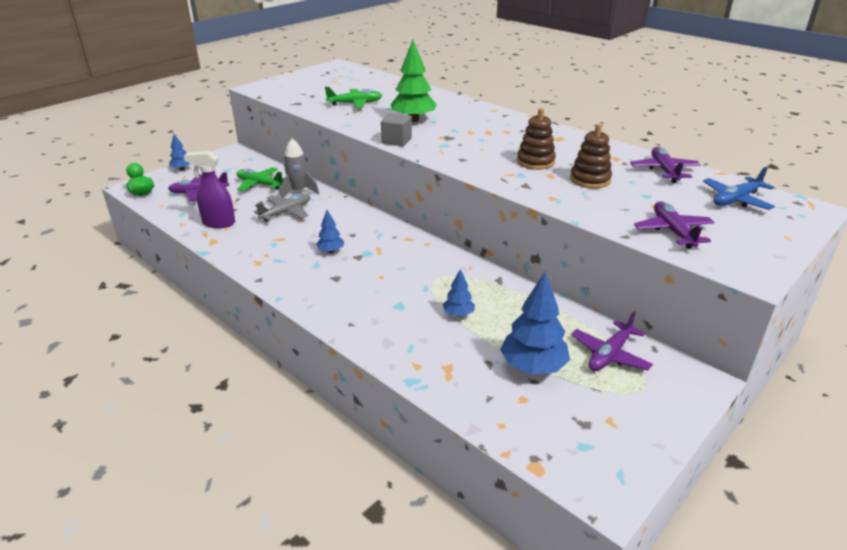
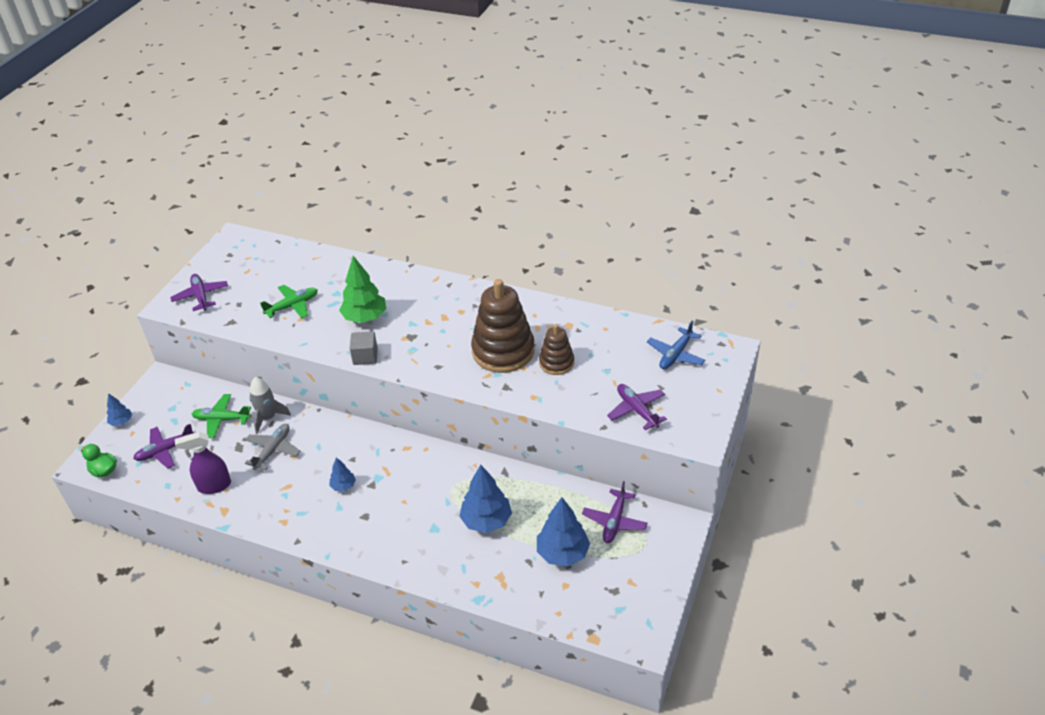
camera: 20 degrees left, 10 degrees up
blue tree [443,269,475,317] -> blue tree [459,465,512,533], size x1.89
brown stacking toy [517,108,556,170] -> brown stacking toy [471,279,535,373], size x1.81
purple plane [630,147,701,183] -> purple plane moved to [170,274,228,311]

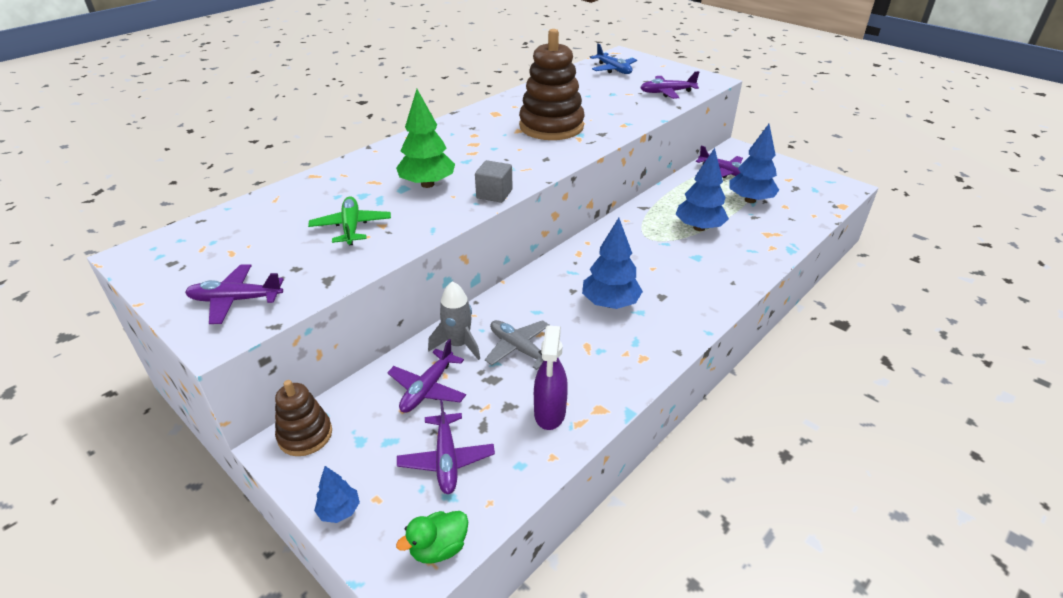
camera: 70 degrees left, 5 degrees down
green plane [192,394,251,438] -> purple plane [387,339,466,413]
blue tree [329,457,356,491] -> blue tree [582,218,643,309], size x1.89
brown stacking toy [539,324,574,375] -> brown stacking toy moved to [275,380,332,456]

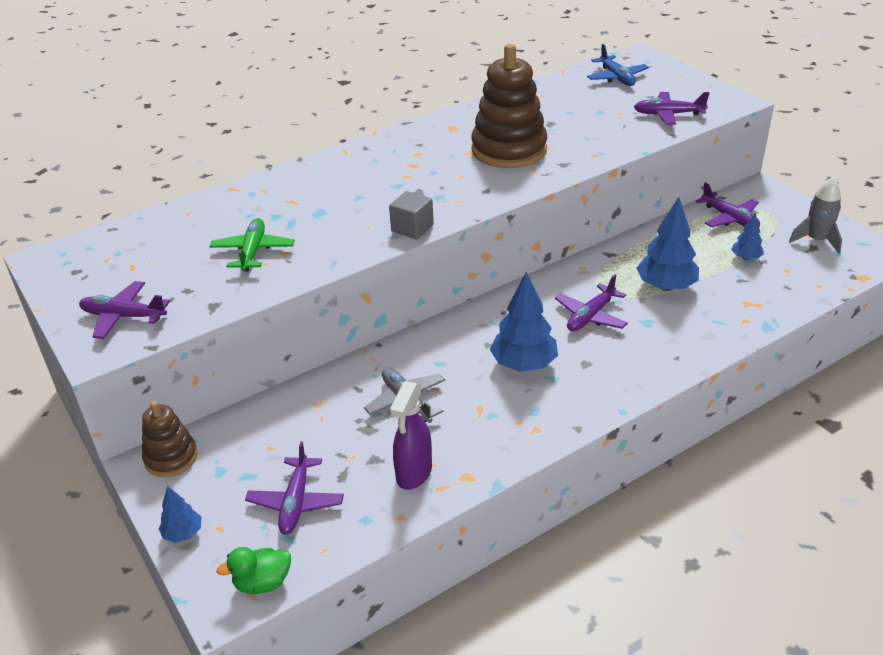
camera: 15 degrees right, 0 degrees up
purple plane [387,339,466,413] -> purple plane moved to [555,274,628,331]
green tree [396,89,455,188] -> none
grey rocket [428,281,480,360] -> grey rocket moved to [789,177,842,254]
blue tree [730,124,779,203] -> blue tree [731,213,764,260], size x0.53

